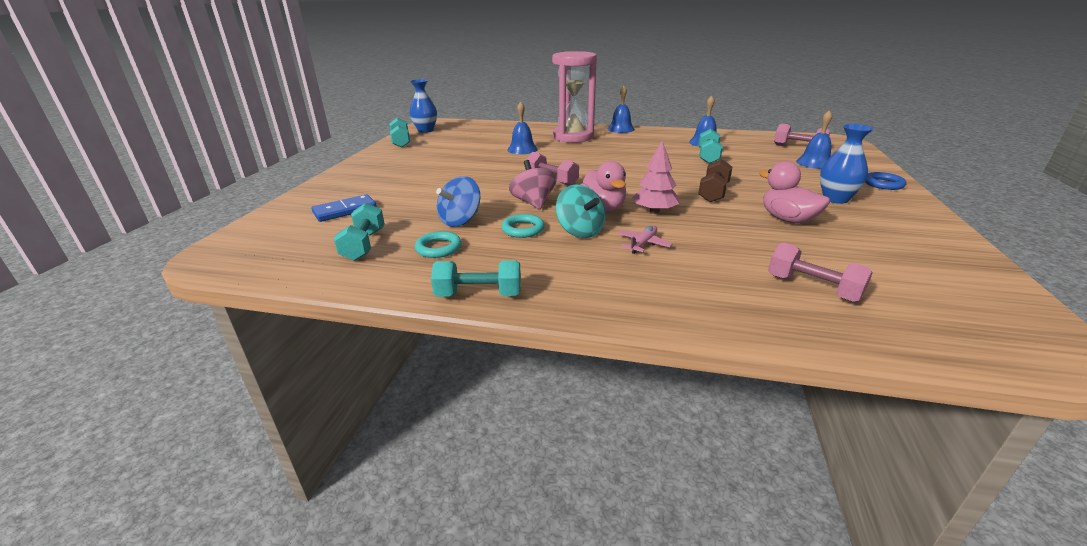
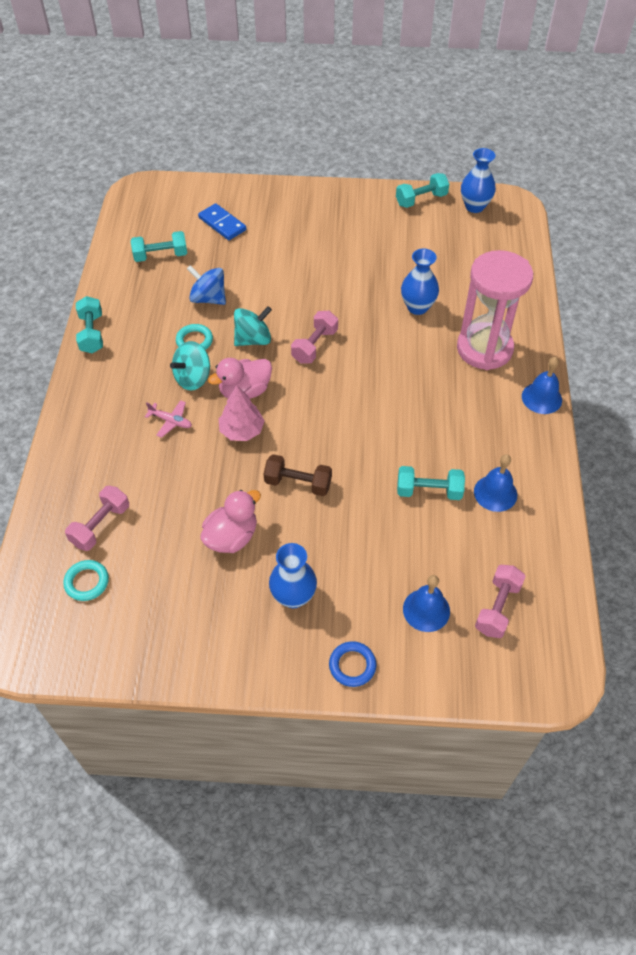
camera: 80 degrees right, 25 degrees up
turquoise ring [415,231,462,258] -> turquoise ring moved to [63,560,109,601]
blue bell [507,102,538,154] -> blue vase [401,249,439,315]
pink spinning top [509,160,557,209] -> turquoise spinning top [234,306,272,346]

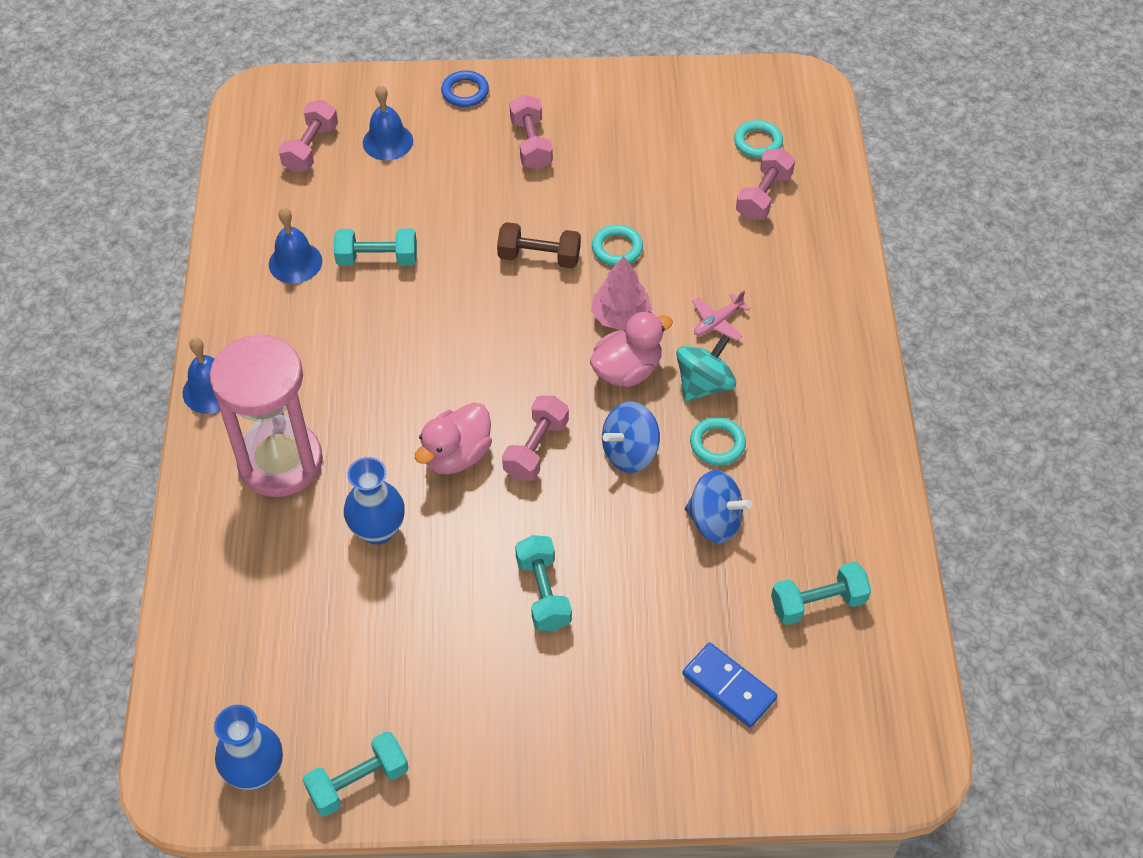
camera: 175 degrees right, 0 degrees up
turquoise dumbbell [76,296,103,353] -> turquoise dumbbell moved to [515,535,572,631]
pink plane [145,400,192,438] -> pink plane turned 60 degrees counterclockwise [692,290,750,341]
pink duck [200,490,261,553] -> pink duck moved to [415,402,492,474]
turquoise spinning top [234,306,272,346] -> blue spinning top [602,402,660,473]
blue vase [269,543,317,608] -> pink dumbbell [510,95,553,170]
none -> turquoise ring [592,225,643,266]

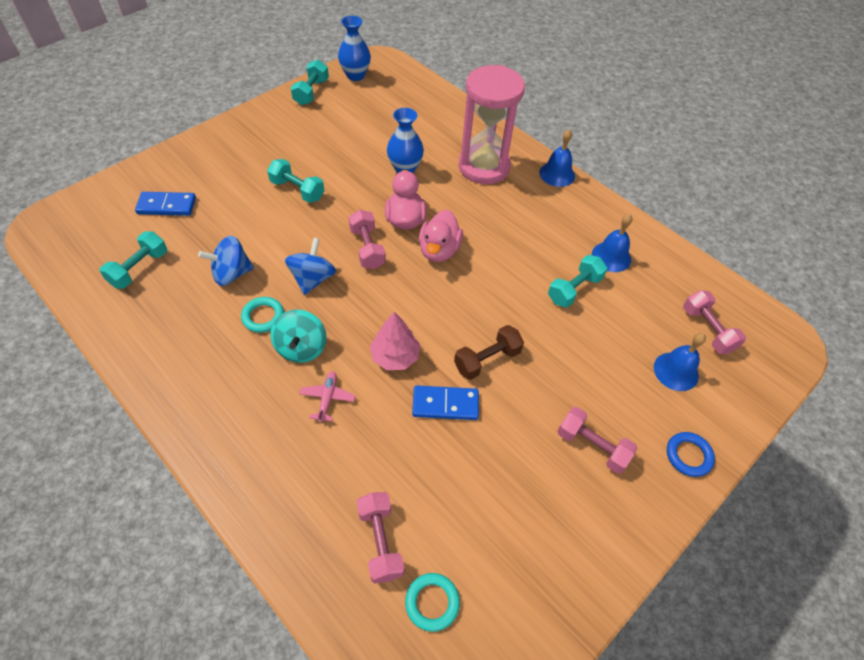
camera: 135 degrees right, 0 degrees up
pink duck [590,311,673,387] -> pink duck moved to [419,209,463,262]
turquoise ring [592,225,643,266] -> blue domino [412,385,479,420]

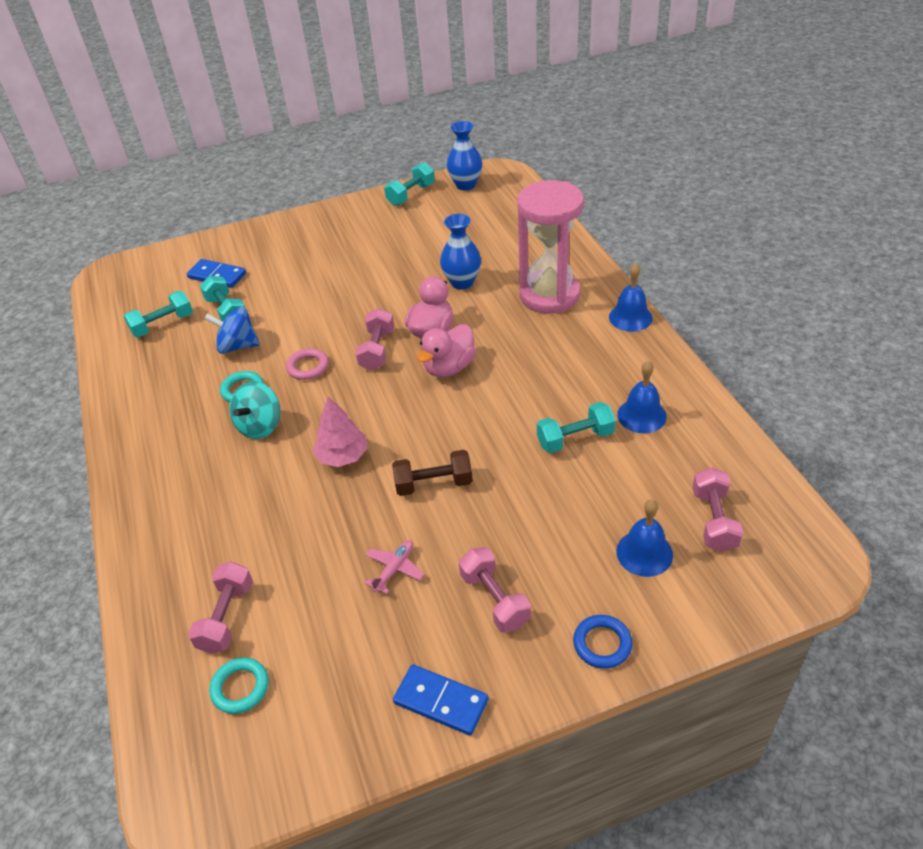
camera: 30 degrees right, 10 degrees down
turquoise dumbbell [267,159,324,203] -> turquoise dumbbell moved to [200,276,245,322]
blue spinning top [285,238,336,295] -> pink ring [286,348,328,380]
pink plane [299,371,356,423] -> pink plane moved to [365,540,424,594]
blue domino [412,385,479,420] -> blue domino moved to [393,664,488,736]

